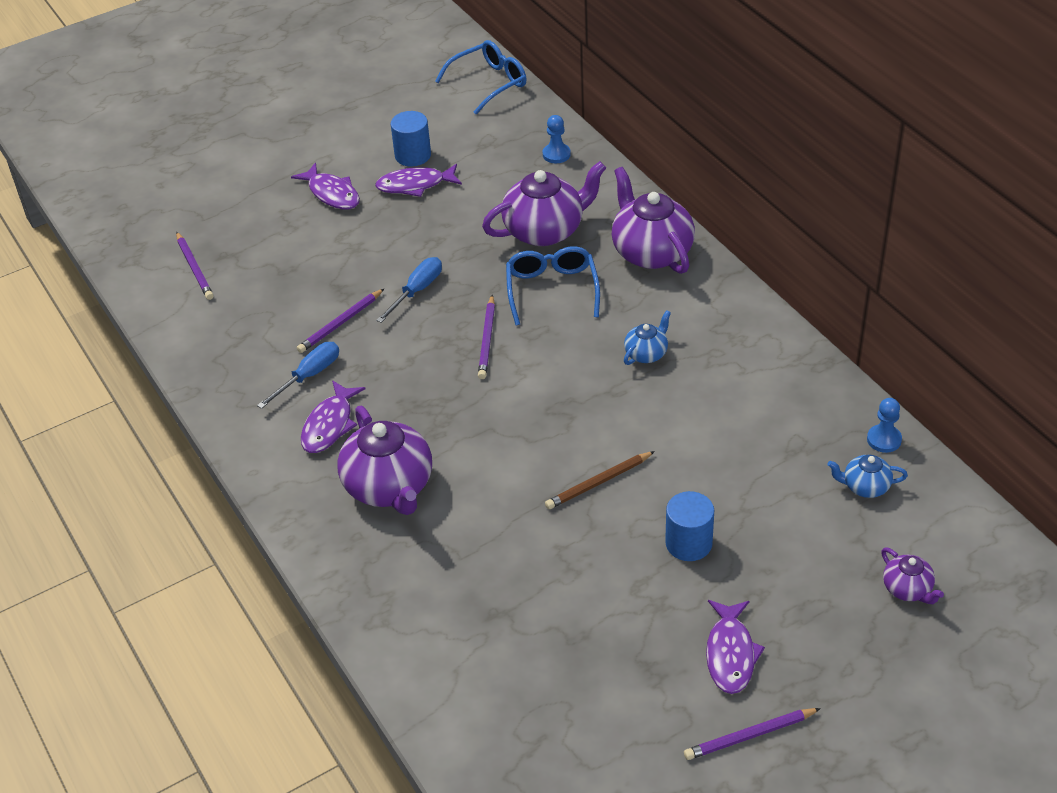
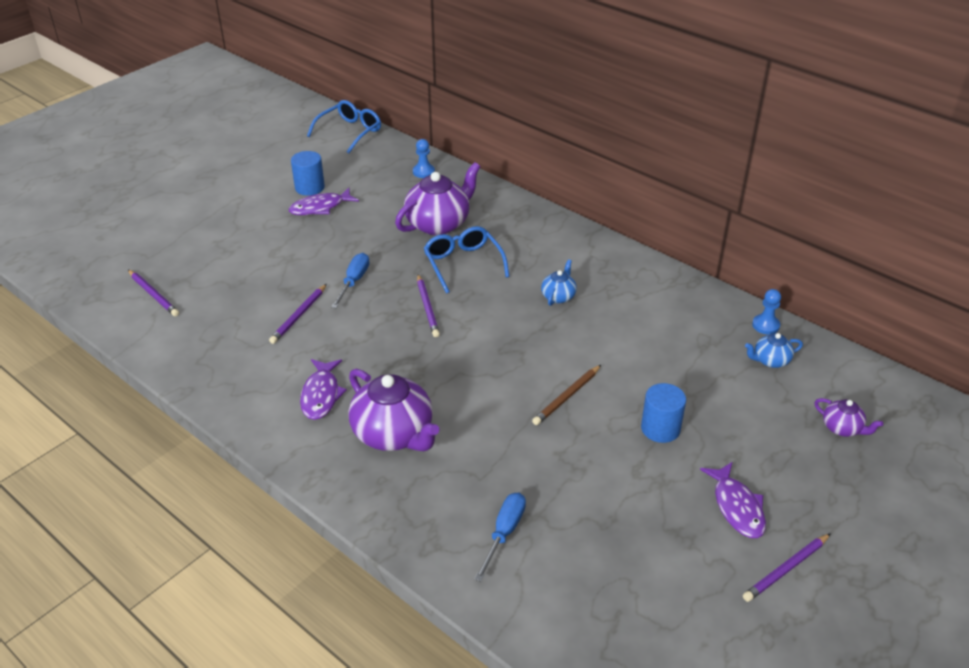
camera: 20 degrees left, 5 degrees down
blue screwdriver [257,342,339,409] -> blue screwdriver moved to [475,493,526,582]
purple fish [291,163,360,209] -> none
purple teapot [612,167,695,274] -> none

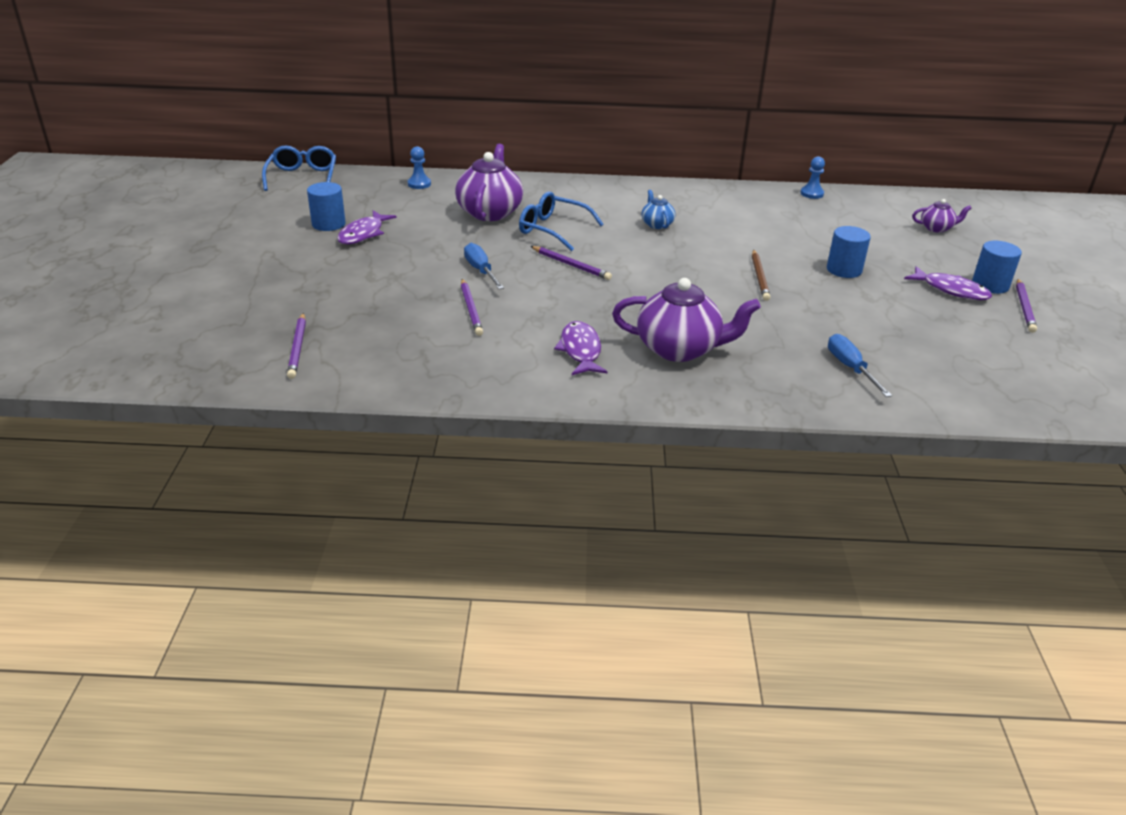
camera: 40 degrees left, 5 degrees down
purple pencil [128,270,179,317] -> purple pencil turned 75 degrees clockwise [287,313,306,379]
purple fish [300,359,347,420] -> purple fish turned 150 degrees counterclockwise [554,321,607,375]
blue teapot [745,333,803,368] -> none
none -> blue cylinder [972,241,1022,294]

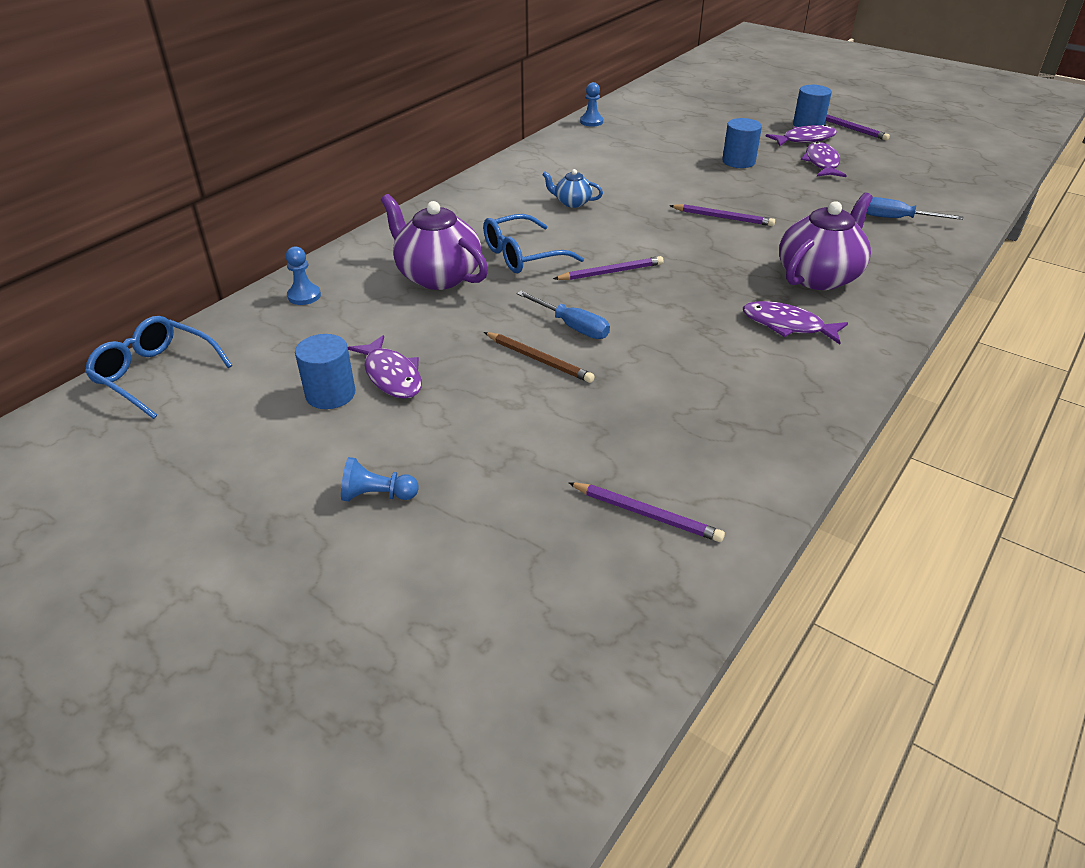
camera: 55 degrees left, 5 degrees up
purple pencil [461,279,483,336] -> purple pencil moved to [669,204,775,226]
blue screwdriver [464,243,504,289] -> blue screwdriver turned 150 degrees counterclockwise [517,291,610,339]
brown pencil [752,250,770,301] -> brown pencil moved to [484,332,595,383]
purple teapot [912,199,972,233] -> none
none -> blue pawn [341,457,419,501]
none -> purple fish [801,142,847,177]

